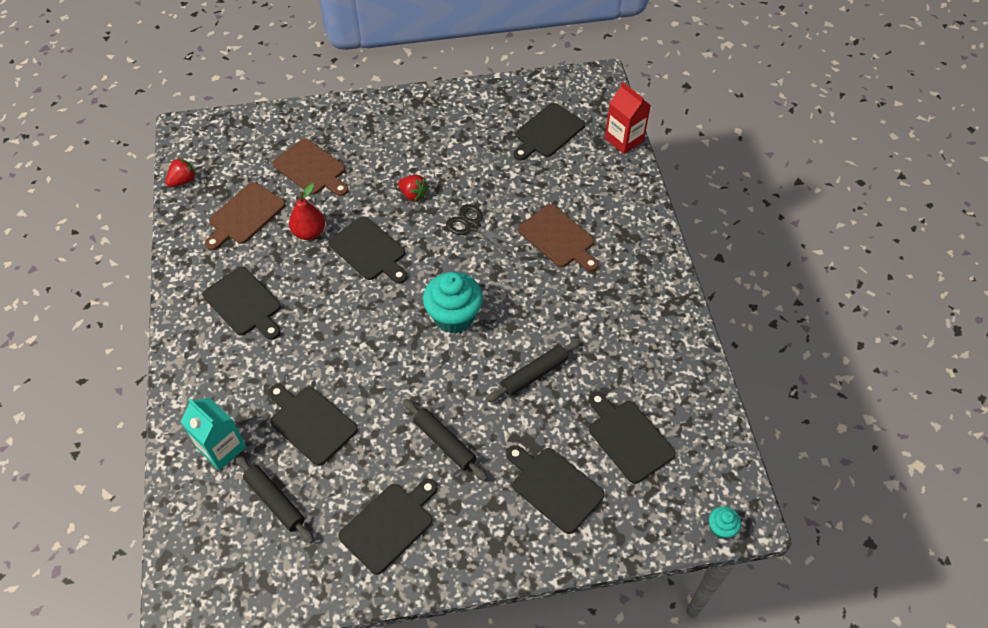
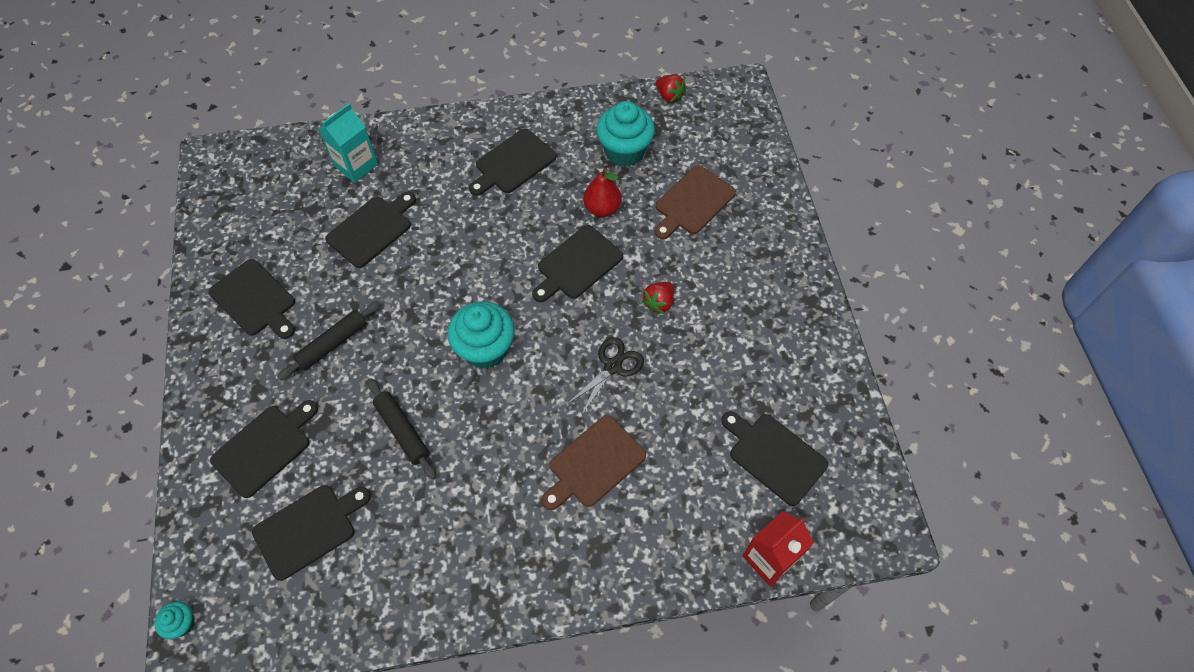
camera: 90 degrees right, 5 degrees up
brown cutting board [205,182,286,250] -> turquoise cupcake [596,101,655,167]
black rolling pin [235,455,314,543] -> none

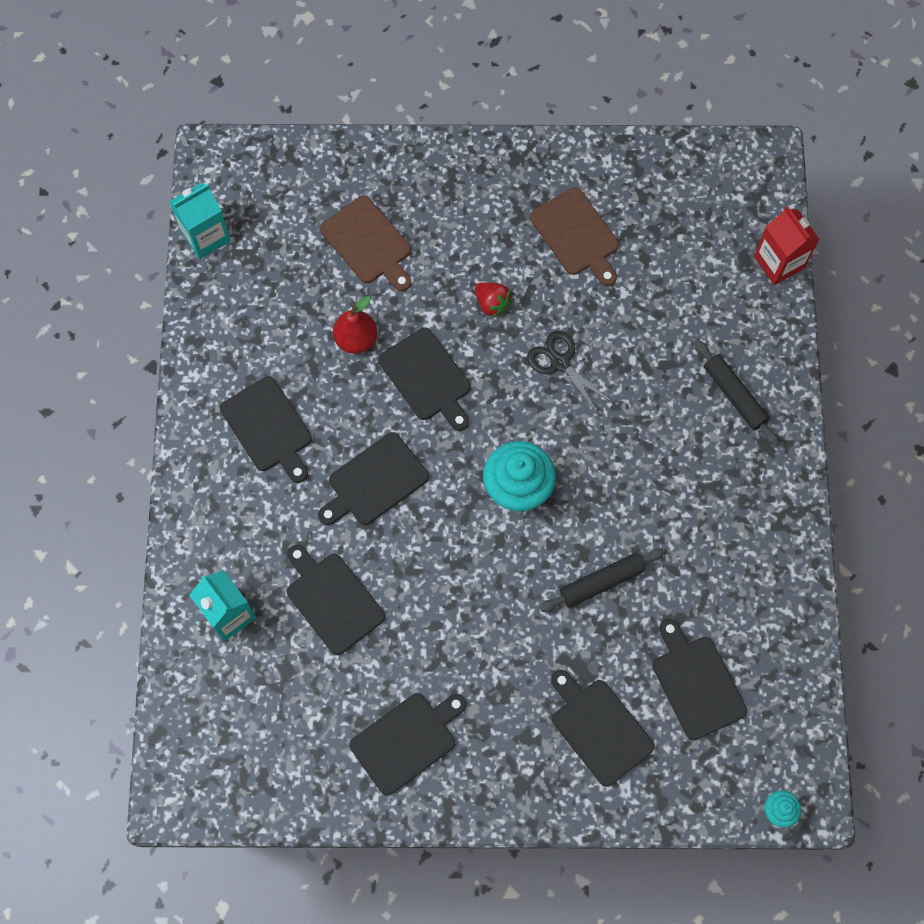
camera: 80 degrees left, 10 degrees up
black rolling pin [278,301,381,380] -> black rolling pin moved to [695,340,779,446]
brown cutting board [542,415,646,510] -> brown cutting board moved to [530,188,619,286]
turquoise cupcake [596,101,655,167] -> none
red strawberry [656,75,686,103] -> turquoise carton [169,183,231,259]
black cutting board [721,411,828,506] -> black cutting board moved to [318,432,429,525]

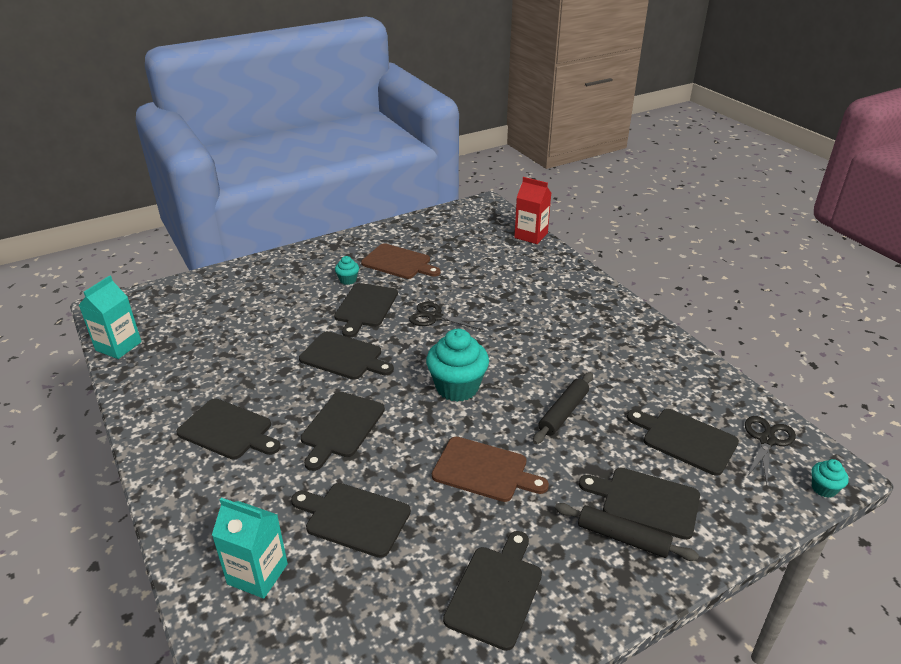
camera: 30 degrees left, 35 degrees down
brown cutting board [320,196,412,291] -> brown cutting board moved to [432,437,549,502]
red pear [333,296,377,354] -> none
red strawberry [475,282,512,318] -> black cutting board [334,283,398,338]
black rolling pin [695,340,779,446] -> black rolling pin moved to [555,503,699,561]
none -> turquoise cupcake [335,256,359,285]
none -> black scissors [745,416,796,485]

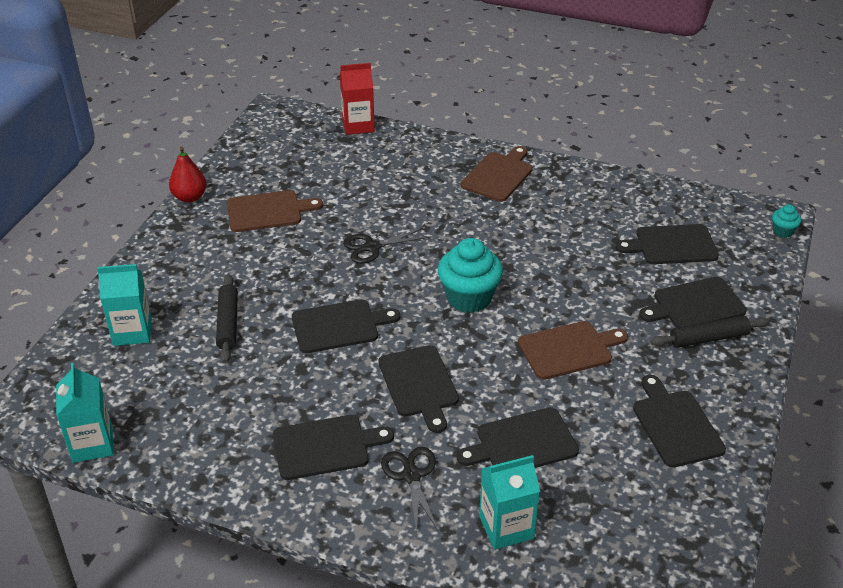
camera: 40 degrees left, 5 degrees up
black cutting board [334,283,398,338] -> none
turquoise cupcake [335,256,359,285] -> none
black rolling pin [533,372,593,444] -> black rolling pin moved to [216,274,238,363]
black scissors [745,416,796,485] -> black scissors moved to [381,447,438,534]
none -> turquoise carton [97,264,152,346]
none -> red pear [169,147,207,202]
none -> brown cutting board [461,146,533,202]

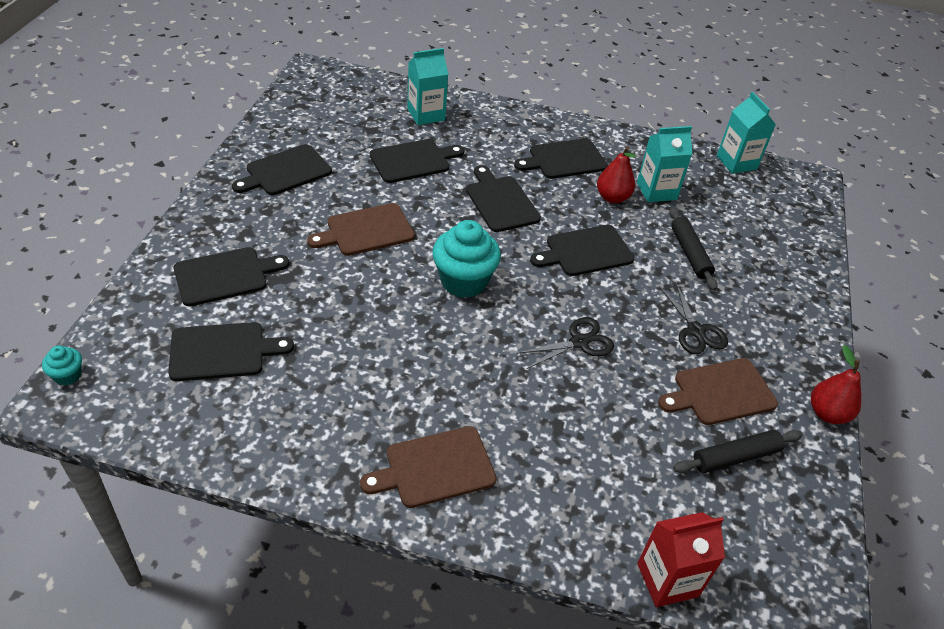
camera: 170 degrees right, 5 degrees up
turquoise carton [97,264,152,346] -> turquoise carton moved to [637,126,692,202]
black scissors [381,447,438,534] -> black scissors moved to [659,283,728,354]
brown cutting board [461,146,533,202] -> brown cutting board turned 45 degrees clockwise [360,426,497,508]
black cutting board [633,375,726,468] -> black cutting board turned 75 degrees clockwise [232,144,332,195]
black rolling pin [651,316,769,348] -> black rolling pin moved to [673,430,802,473]
none -> red pear [597,146,636,203]

